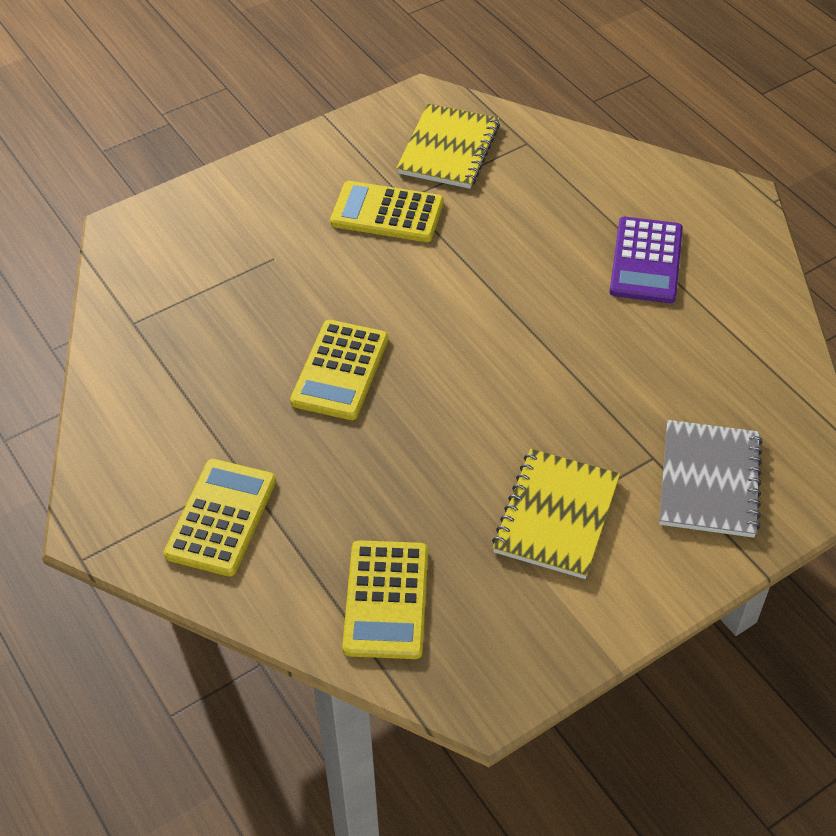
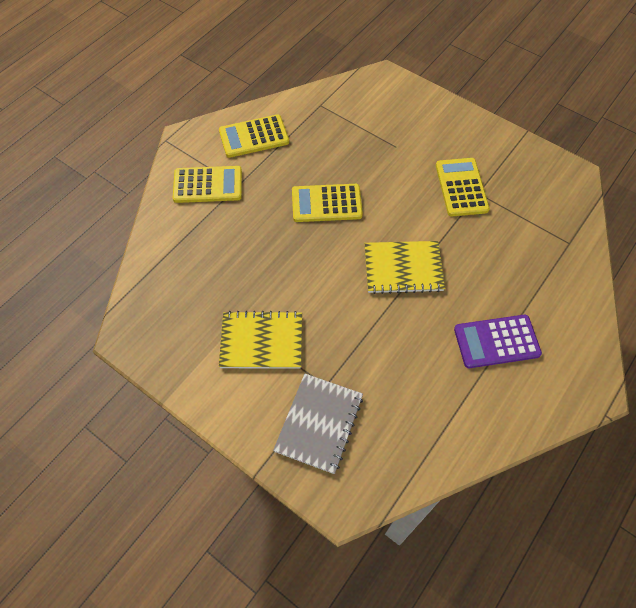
camera: 70 degrees right, 10 degrees up
yellow calculator [342,540,428,659] -> yellow calculator moved to [219,114,289,158]
yellow notebook [396,104,500,189] -> yellow notebook moved to [364,241,445,294]
grey notebook [659,420,762,538] -> grey notebook turned 60 degrees counterclockwise [273,374,363,474]

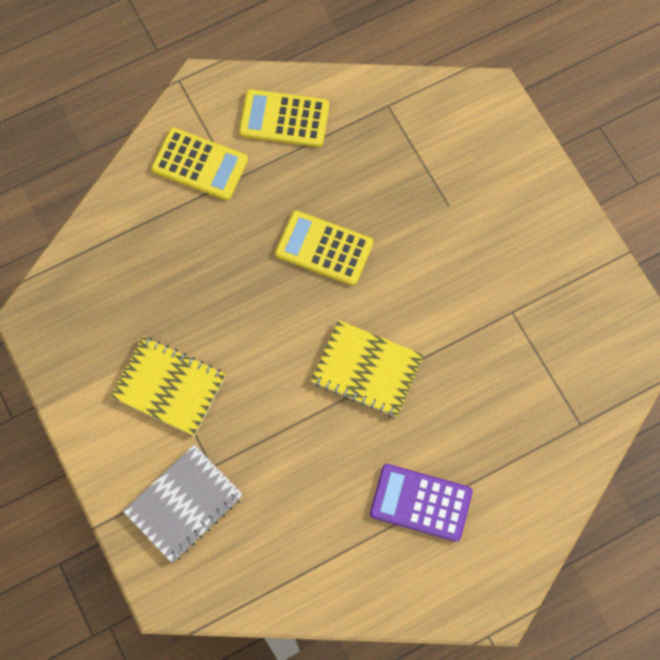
camera: 25 degrees right, 10 degrees up
yellow calculator [436,158,490,216] -> none

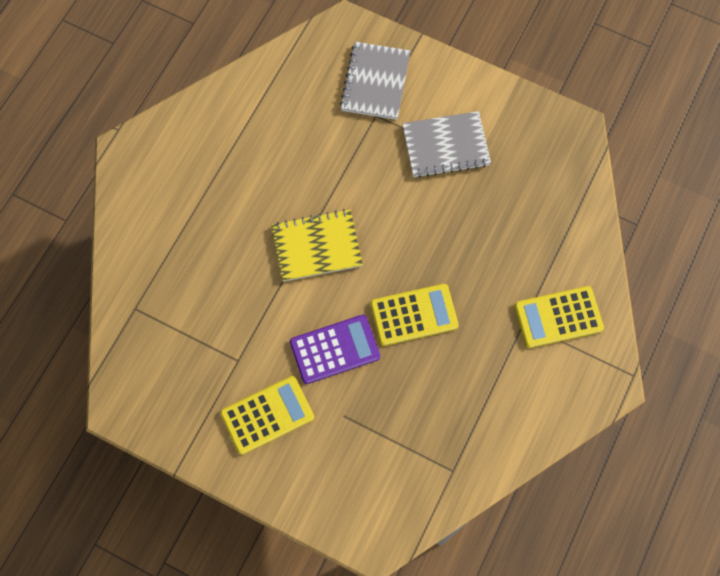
camera: 145 degrees right, 0 degrees up
yellow notebook [110,336,226,436] -> grey notebook [402,111,491,178]
yellow calculator [239,89,329,147] -> yellow calculator moved to [220,376,314,455]
purple calculator [370,464,473,542] -> purple calculator moved to [290,315,380,384]

